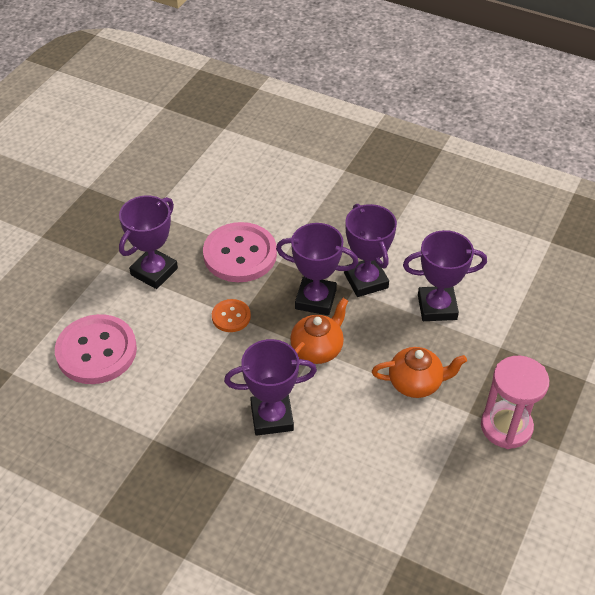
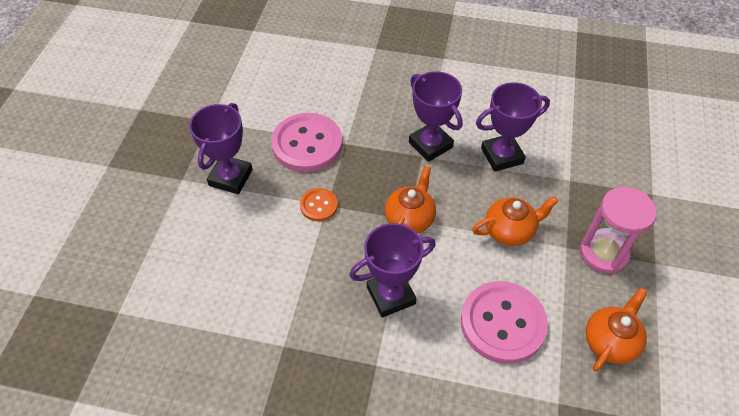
camera: 15 degrees left, 5 degrees up
pink button [55,314,137,384] -> pink button moved to [461,281,548,364]
purple trophy [276,223,358,315] -> none
none -> orange teapot [586,288,648,372]

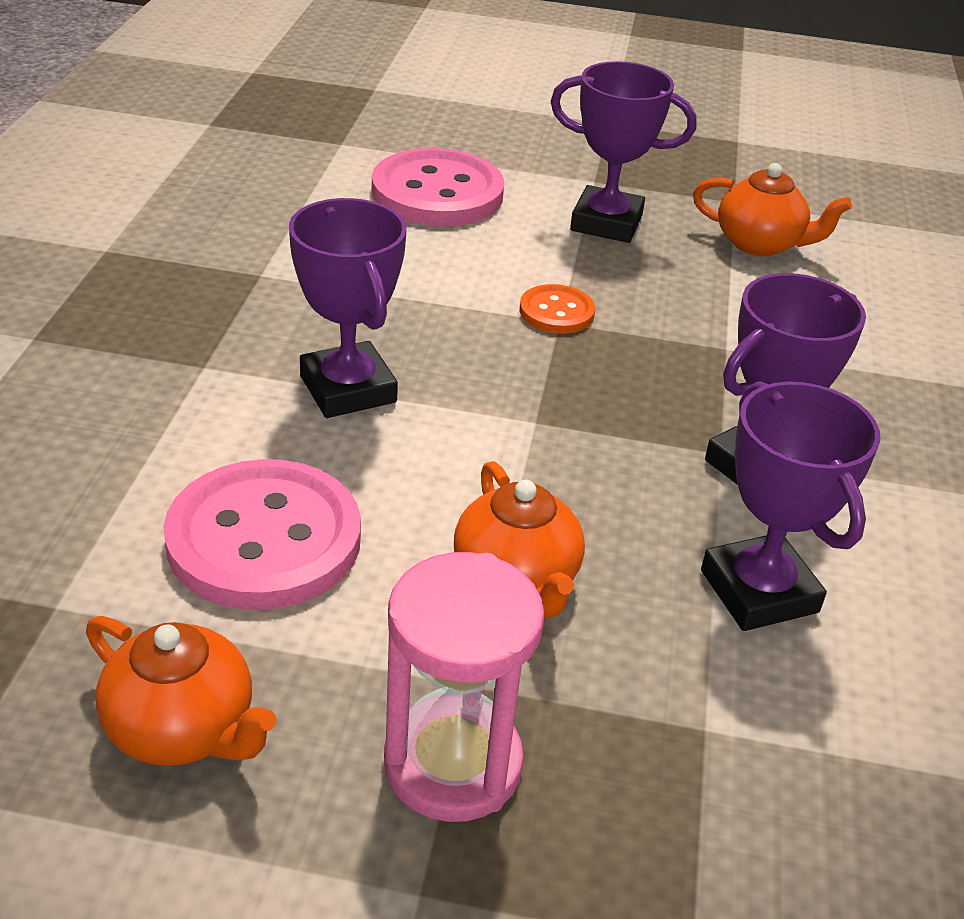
camera: 85 degrees right, 15 degrees down
pink button [271,113,342,172] -> pink button moved to [372,148,504,226]
orange teapot [385,166,436,234] -> orange teapot moved to [693,163,852,256]

